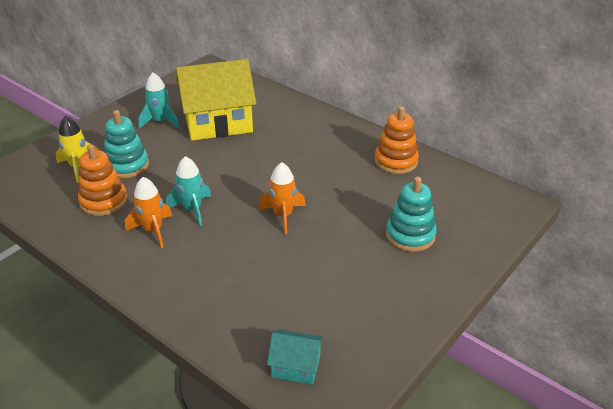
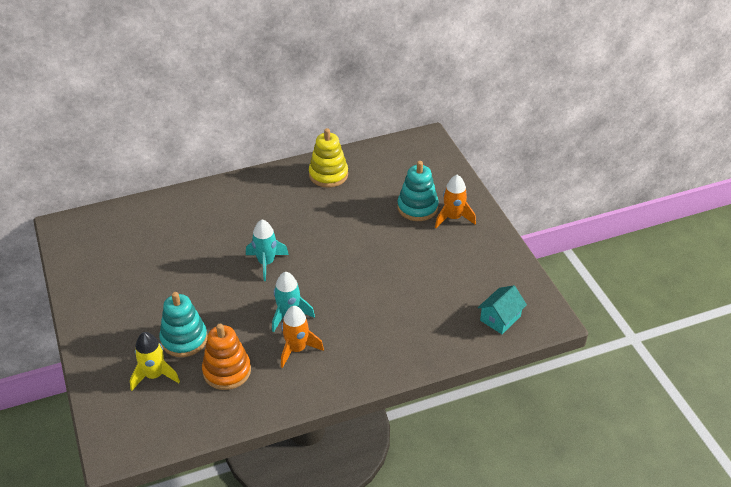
camera: 60 degrees left, 5 degrees up
turquoise rocket [138,73,180,129] -> turquoise rocket moved to [246,220,289,281]
yellow house [176,59,256,141] -> none
orange rocket [258,162,306,234] -> orange rocket moved to [435,175,476,228]
orange stacking toy [374,106,419,174] -> yellow stacking toy [309,128,348,188]

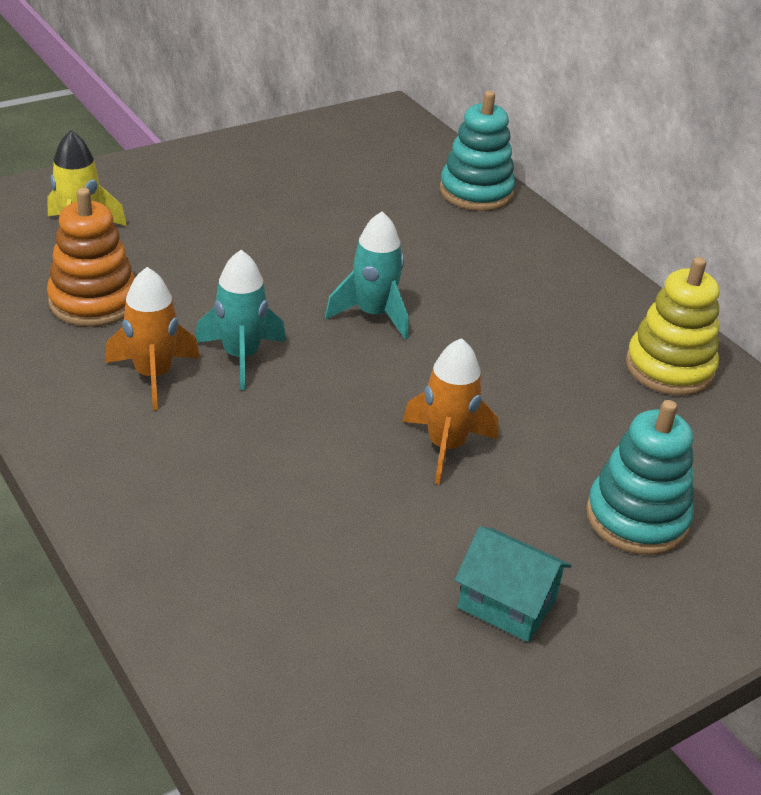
camera: 75 degrees right, 5 degrees down
turquoise stacking toy [159,292,208,357] -> turquoise stacking toy moved to [440,91,515,211]
orange rocket [435,175,476,228] -> orange rocket moved to [402,338,498,485]
turquoise house [478,285,527,334] -> turquoise house moved to [455,526,572,642]

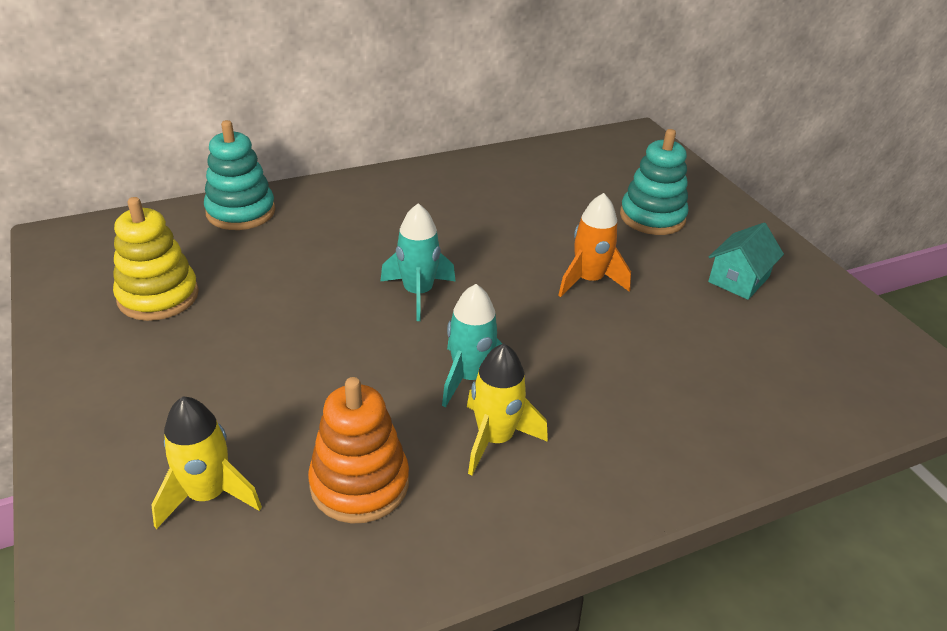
camera: 80 degrees left, 0 degrees up
orange rocket [105,267,200,411] -> yellow rocket [467,344,548,475]
yellow stacking toy [626,257,720,396] -> yellow stacking toy moved to [113,197,199,321]

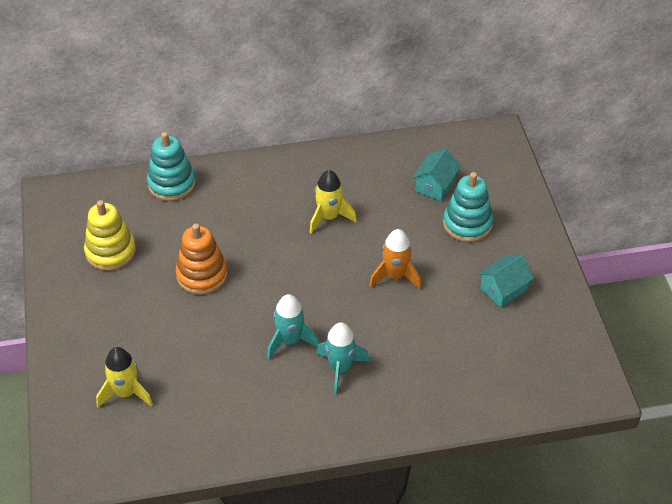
camera: 15 degrees right, 10 degrees up
orange stacking toy [308,377,409,523] -> orange stacking toy moved to [175,224,228,295]
turquoise rocket [380,203,455,321] -> turquoise rocket moved to [316,322,370,395]
yellow rocket [467,344,548,475] -> yellow rocket moved to [309,170,357,234]
none -> turquoise house [412,148,461,201]

